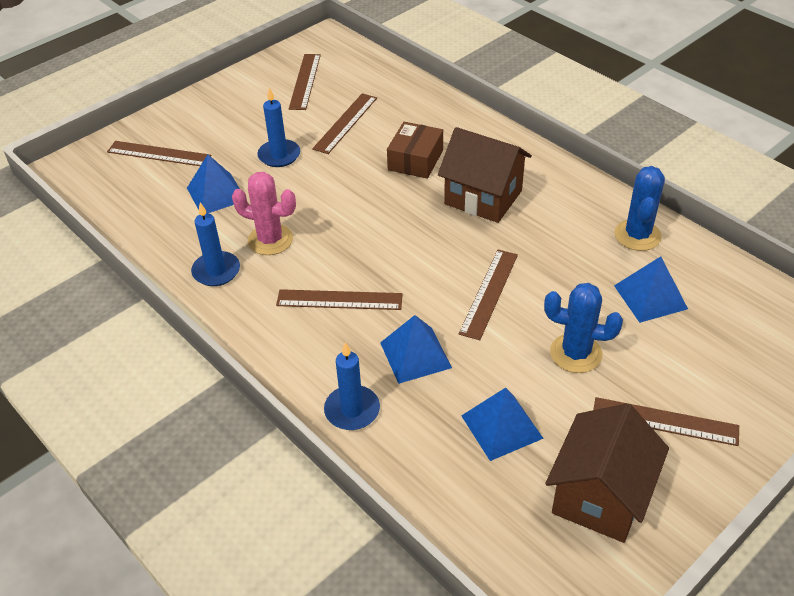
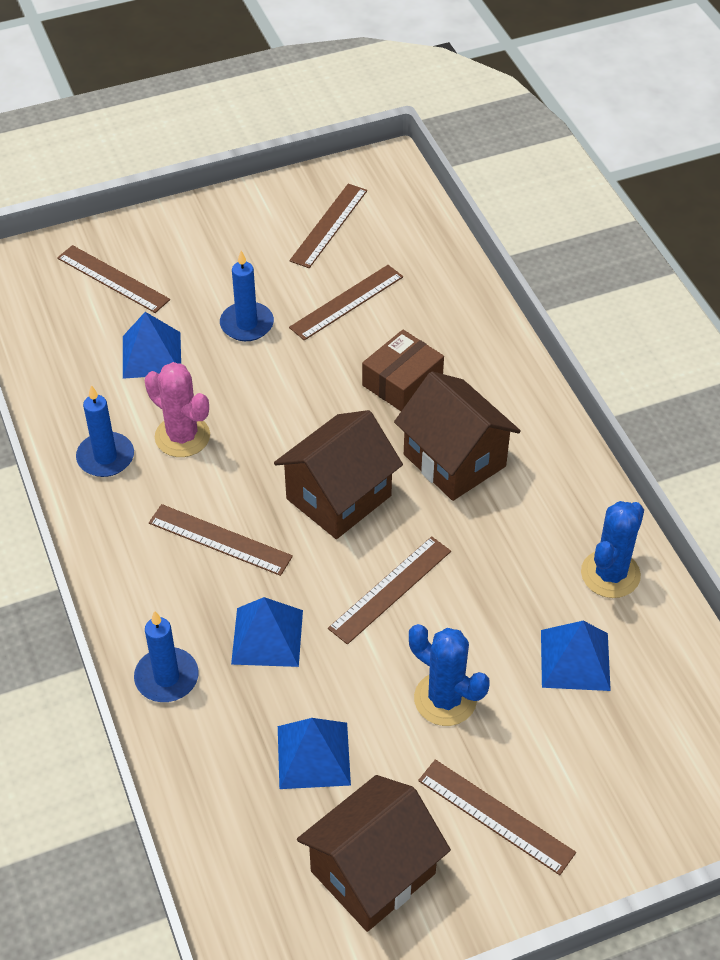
camera: 20 degrees right, 5 degrees up
none -> brown house [274,410,403,539]

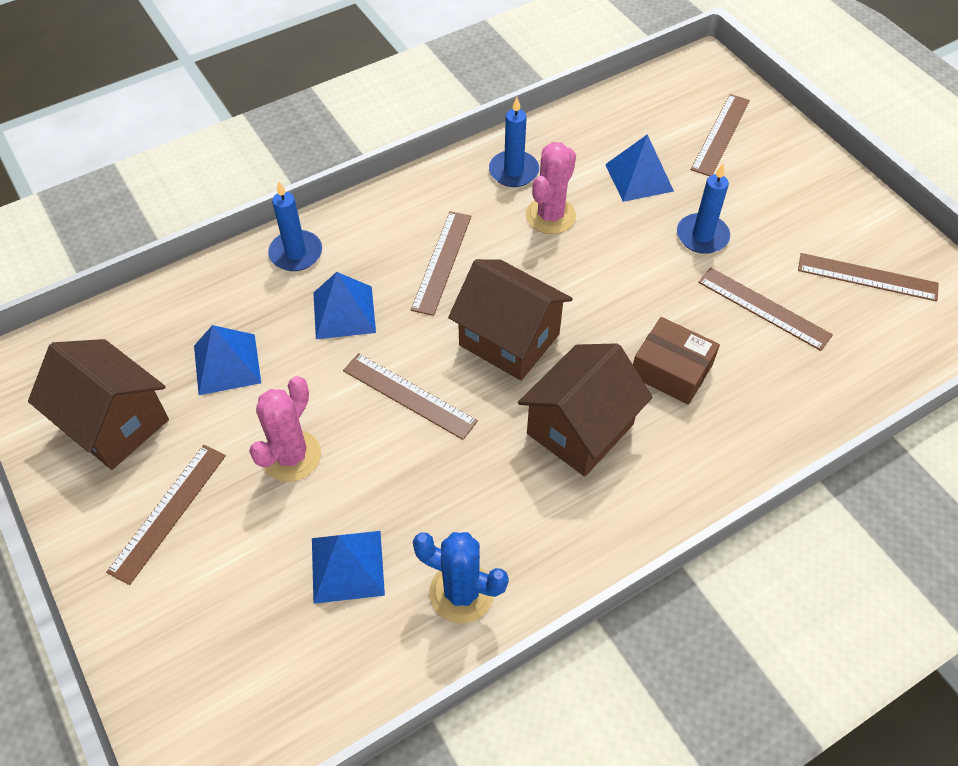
camera: 80 degrees right, 5 degrees up
blue cactus [409,624,490,726] -> pink cactus [249,376,321,482]

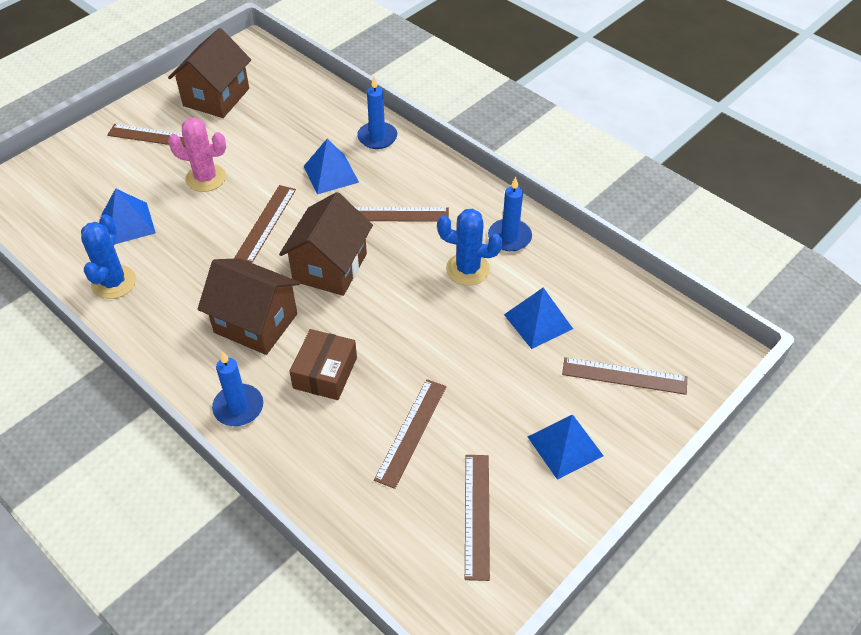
camera: 75 degrees right, 5 degrees down
blue pyramid [194,325,261,395] -> blue pyramid moved to [528,415,604,480]
pink cactus [526,142,576,234] -> blue cactus [437,209,502,286]
blue candle [677,163,730,254] -> blue candle moved to [212,351,263,426]

